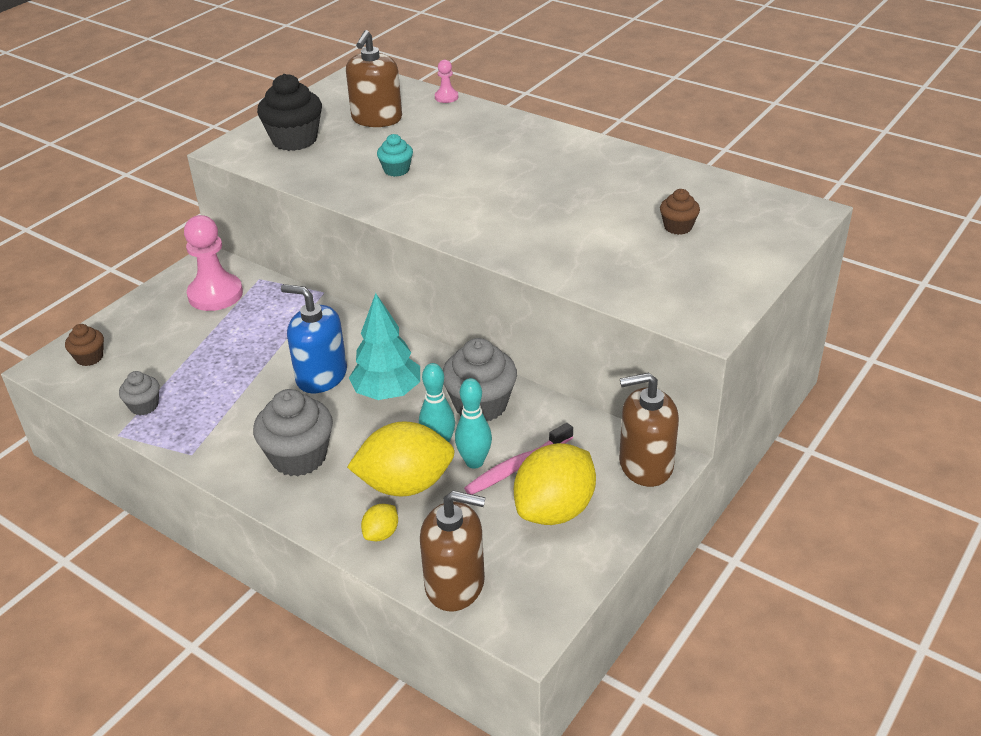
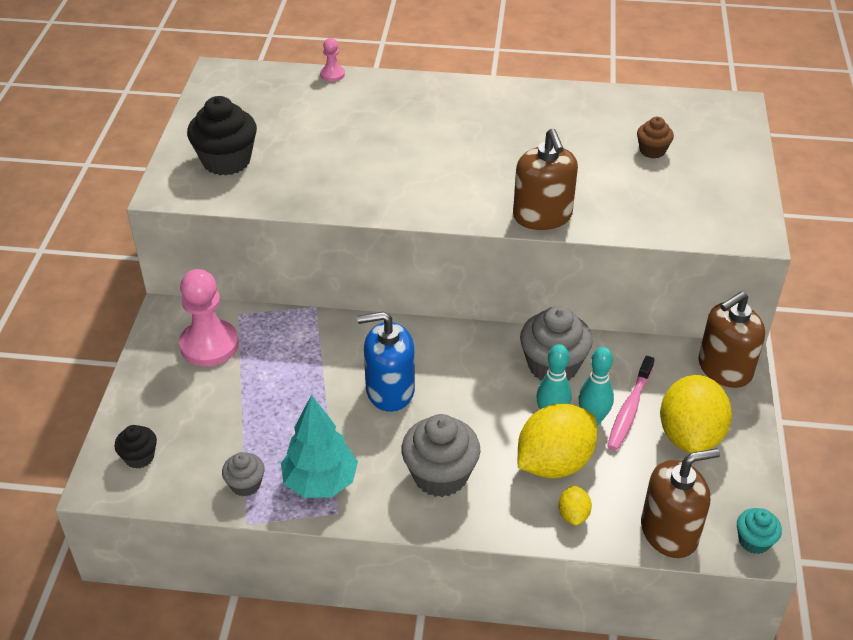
camera: 30 degrees left, 5 degrees up
brown cupcake [65,324,104,366] -> black cupcake [114,425,157,469]
brown soap dispenser [346,30,402,127] -> brown soap dispenser moved to [513,128,578,230]
turquoise tree [349,293,420,400] -> turquoise tree moved to [281,395,358,498]
turquoise cupcake [377,134,413,177] -> turquoise cupcake moved to [737,508,782,554]

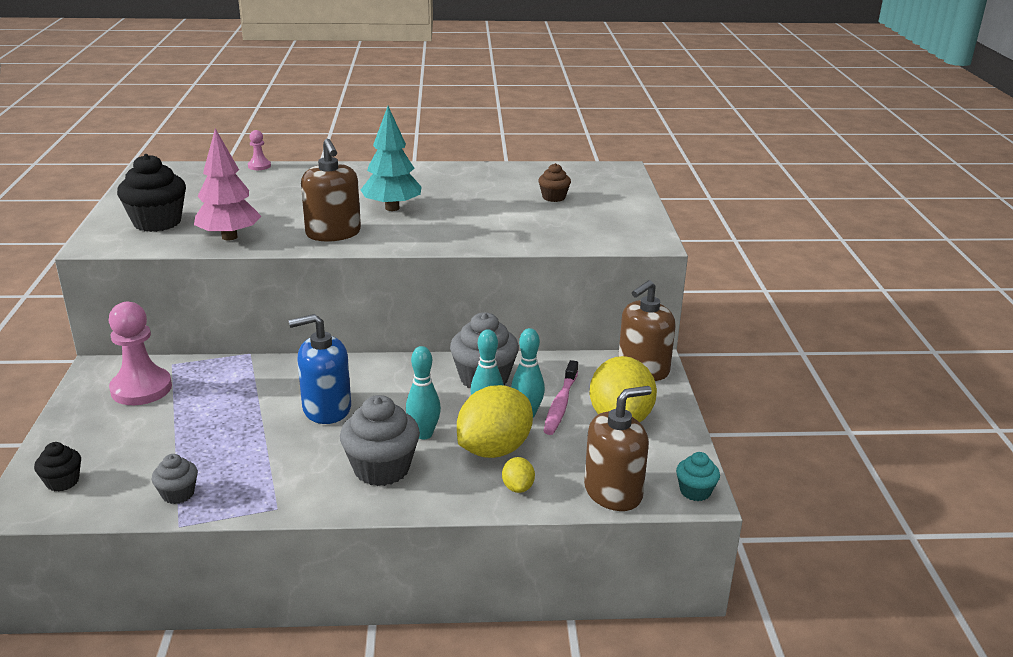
camera: 10 degrees left, 15 degrees down
turquoise tree [281,395,358,498] -> turquoise tree moved to [361,106,422,211]
brown soap dispenser [513,128,578,230] -> brown soap dispenser moved to [301,139,361,242]
none -> pink tree [194,128,261,241]
none -> turquoise bowling pin [406,346,441,439]

